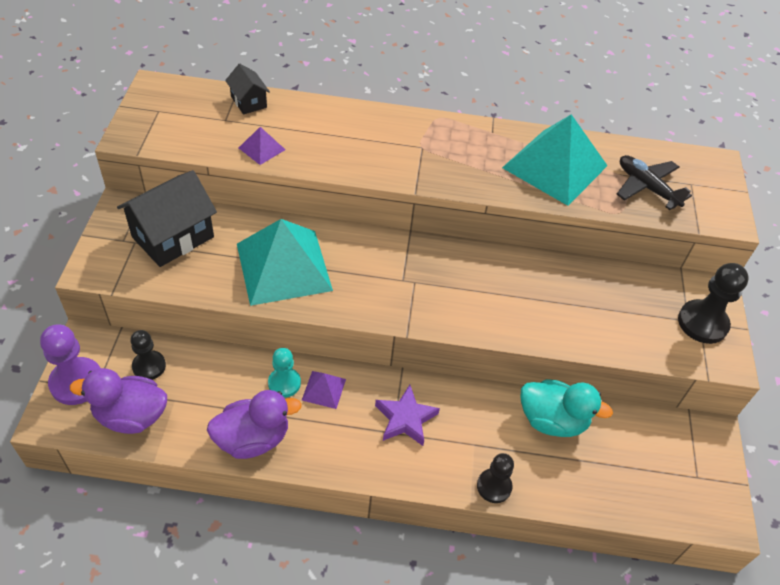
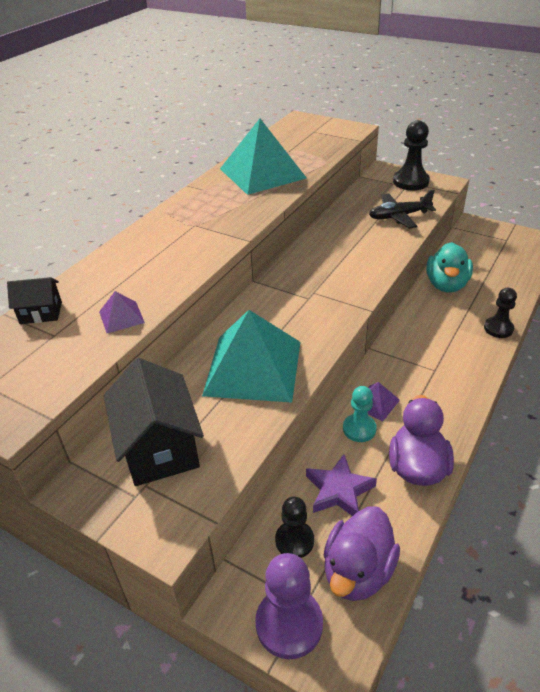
camera: 60 degrees left, 10 degrees down
purple star [375,385,440,446] -> purple star moved to [306,454,377,516]
turquoise duck [521,379,613,437] -> turquoise duck turned 150 degrees clockwise [426,242,473,293]
black plane [617,155,692,210] -> black plane moved to [369,189,436,229]

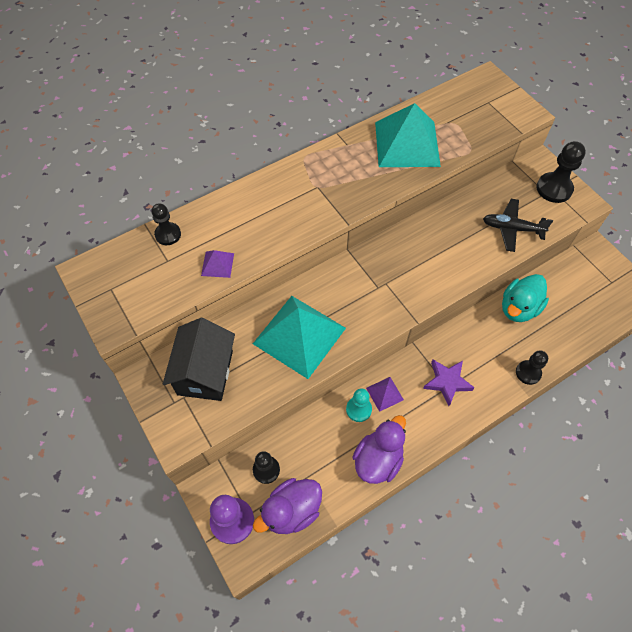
camera: 25 degrees right, 20 degrees up
black house [7,277,62,324] -> black pawn [151,203,181,245]
purple star [306,454,377,516] -> purple star moved to [423,360,475,406]

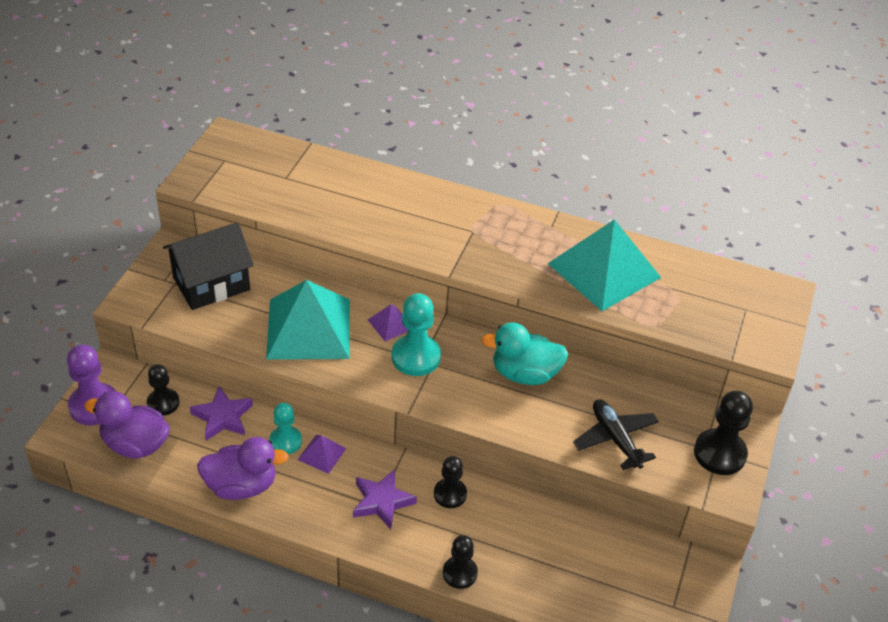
camera: 50 degrees right, 15 degrees down
black pawn [151,203,181,245] -> black pawn moved to [434,456,467,508]
purple pyramid [201,250,234,278] -> purple pyramid moved to [368,304,408,342]
turquoise duck [502,274,549,322] -> turquoise duck moved to [481,323,569,385]
none -> purple star [190,386,253,441]
none -> turquoise pawn [391,293,441,376]

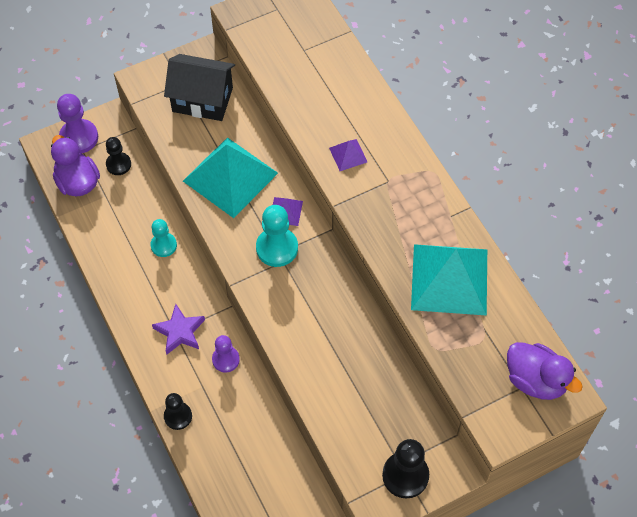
camera: 45 degrees right, 15 degrees up
purple star [190,386,253,441] -> none
purple duck [197,437,289,500] -> purple duck moved to [507,342,583,400]
purple pyramid [298,435,347,474] -> purple pyramid moved to [329,139,367,171]
black pawn [434,456,467,508] -> purple pawn [212,335,240,372]
turquoise duck [481,323,569,385] -> none
black plane [573,399,659,470] -> none

